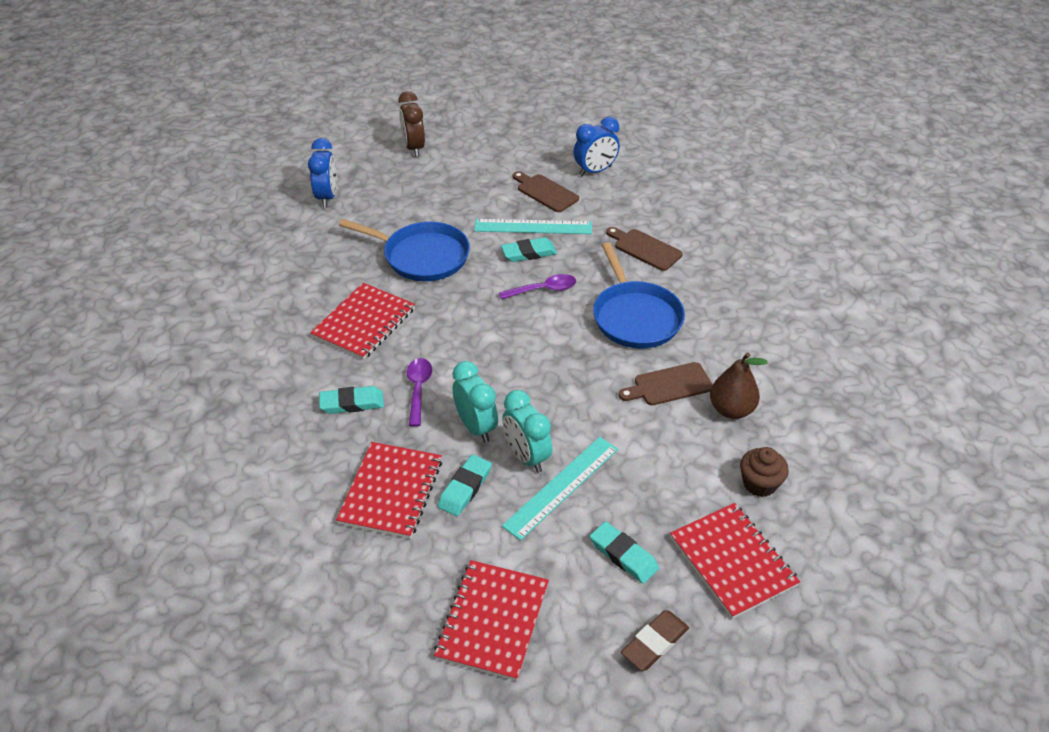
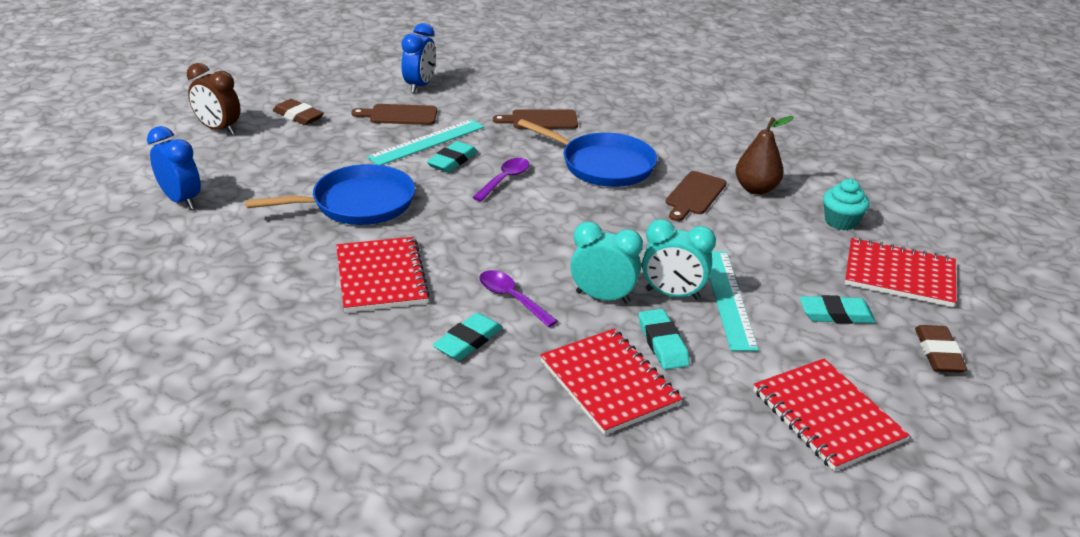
camera: 45 degrees left, 10 degrees down
brown cupcake [740,447,789,497] -> turquoise cupcake [823,179,869,230]
none -> brown eraser [273,99,324,125]

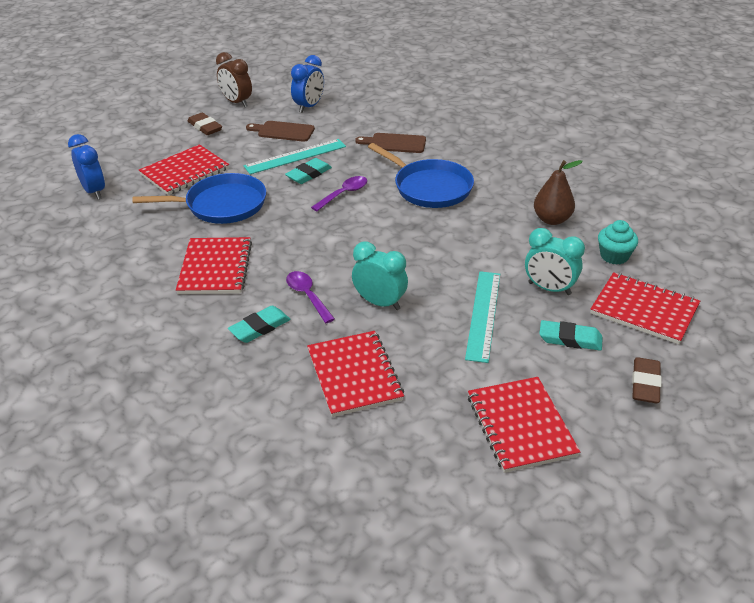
camera: 15 degrees right, 5 degrees up
brown clock [187,63,241,135] -> brown clock moved to [216,52,252,107]
turquoise eraser [639,309,690,370] -> none
turquoise clock [642,219,716,300] -> turquoise clock moved to [525,228,585,295]
brown cutting board [666,171,727,221] -> none
none -> red notebook [139,144,229,195]

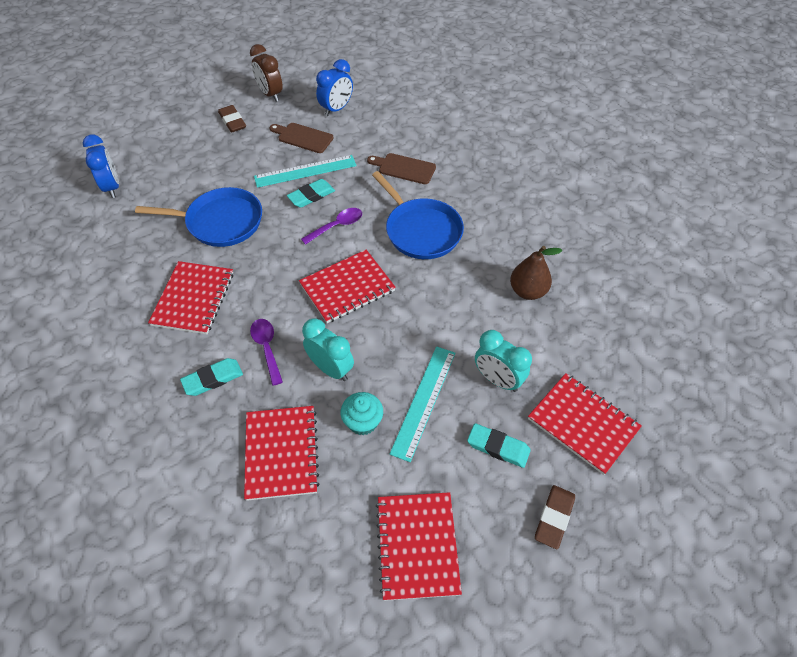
camera: 10 degrees right, 15 degrees up
red notebook [139,144,229,195] -> red notebook moved to [299,250,396,323]
turquoise cupcake [598,220,638,265] -> turquoise cupcake moved to [341,392,383,435]

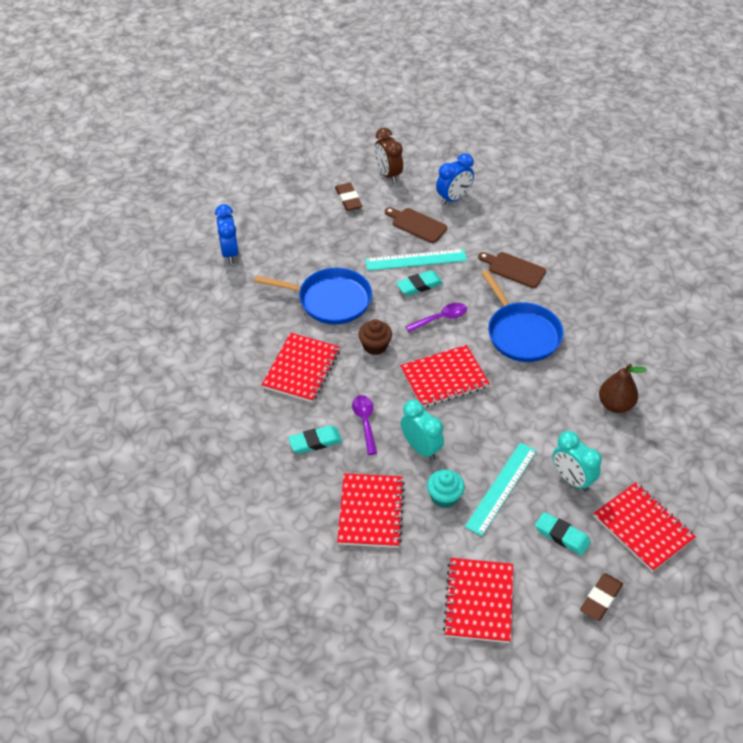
camera: 10 degrees right, 5 degrees down
none -> brown cupcake [358,319,392,355]

